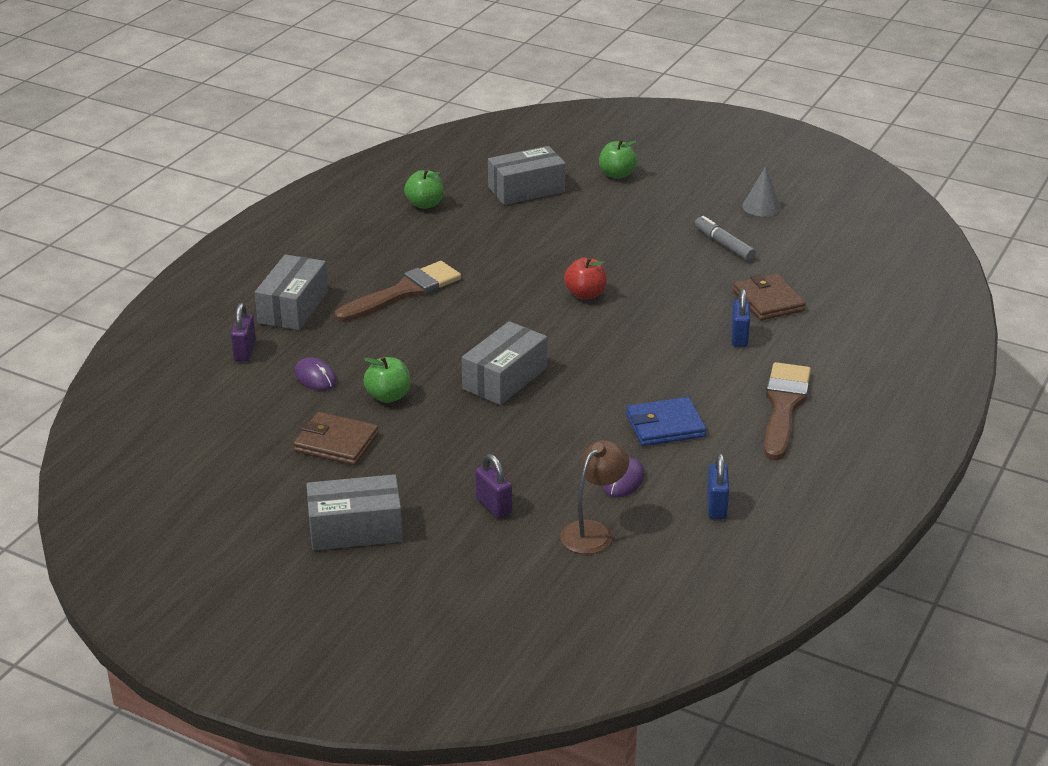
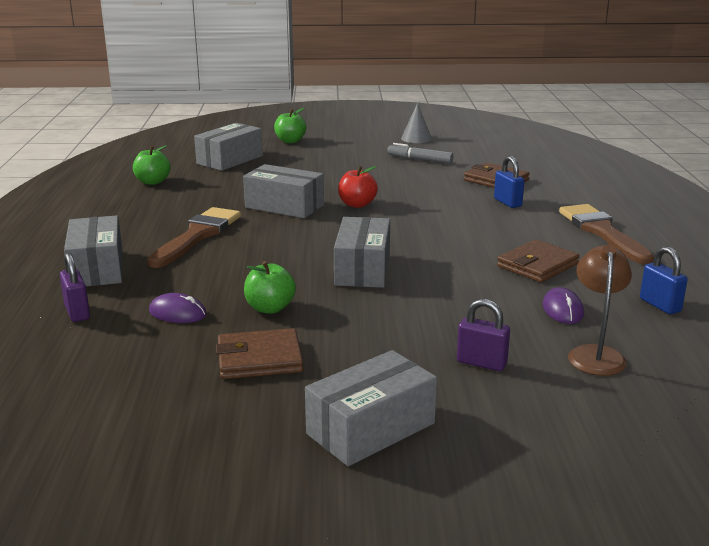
camera: 30 degrees left, 10 degrees down
blue wallet [626,397,706,446] -> brown wallet [497,239,580,282]
none -> grey box [243,164,324,218]

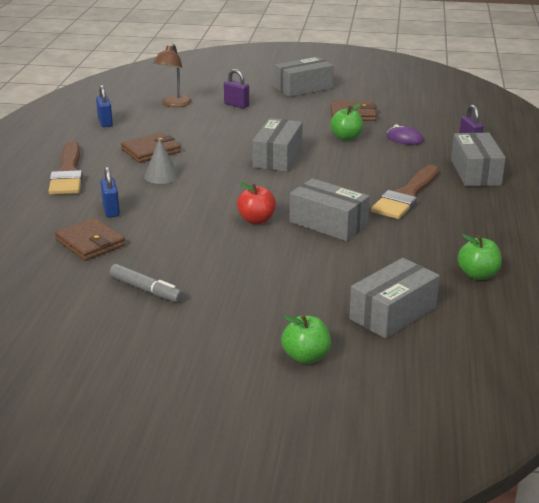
camera: 170 degrees left, 5 degrees up
grey cone [401,103,432,143] -> grey cone moved to [144,138,179,184]
purple mouse [543,287,584,324] -> none

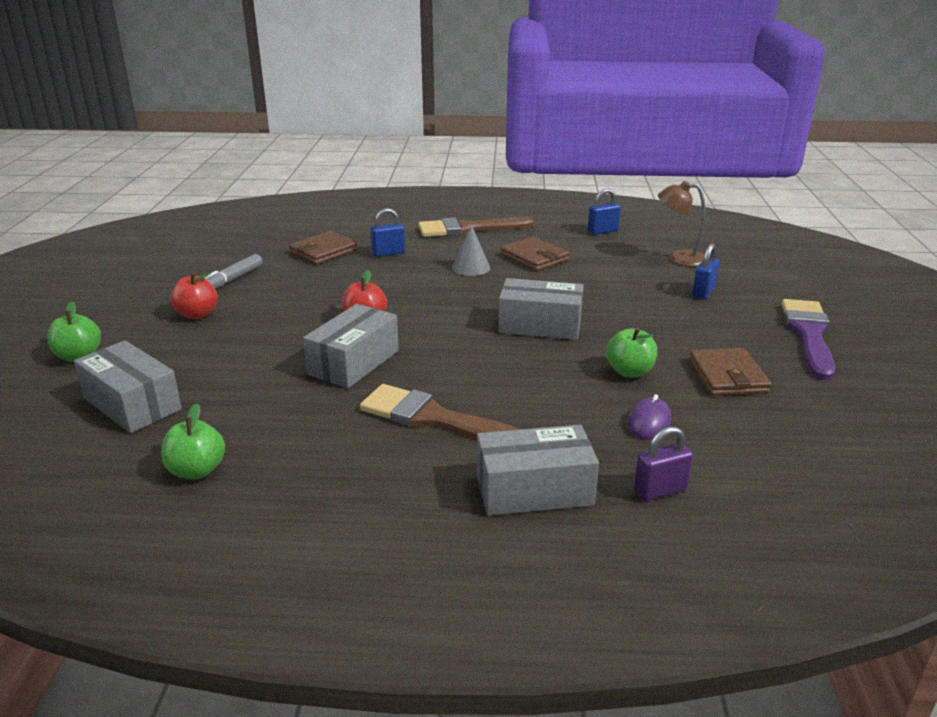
camera: 85 degrees right, 0 degrees up
purple padlock [224,69,249,109] -> blue padlock [692,243,720,300]
grey box [275,56,334,97] -> purple brush [782,299,835,380]
none -> red apple [170,272,218,319]

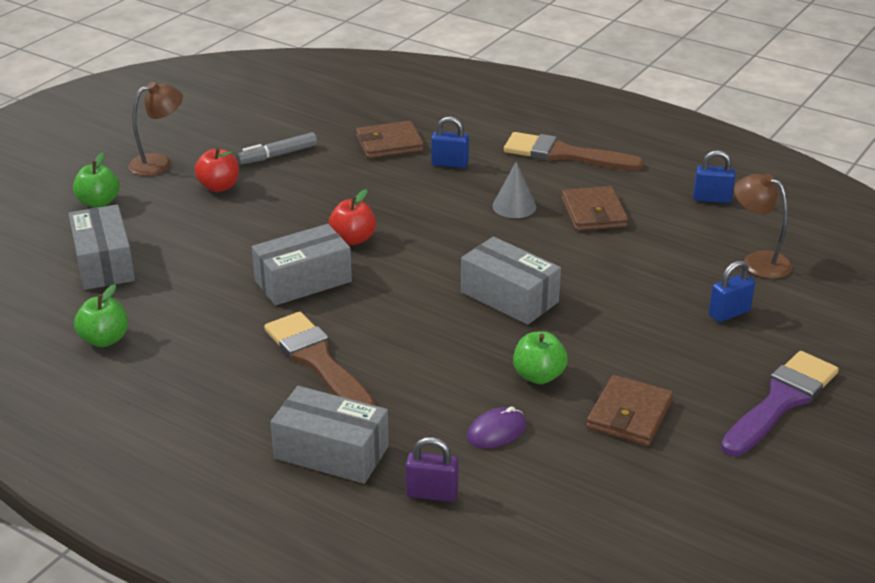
camera: 30 degrees right, 5 degrees up
none -> brown lamp [128,82,183,176]

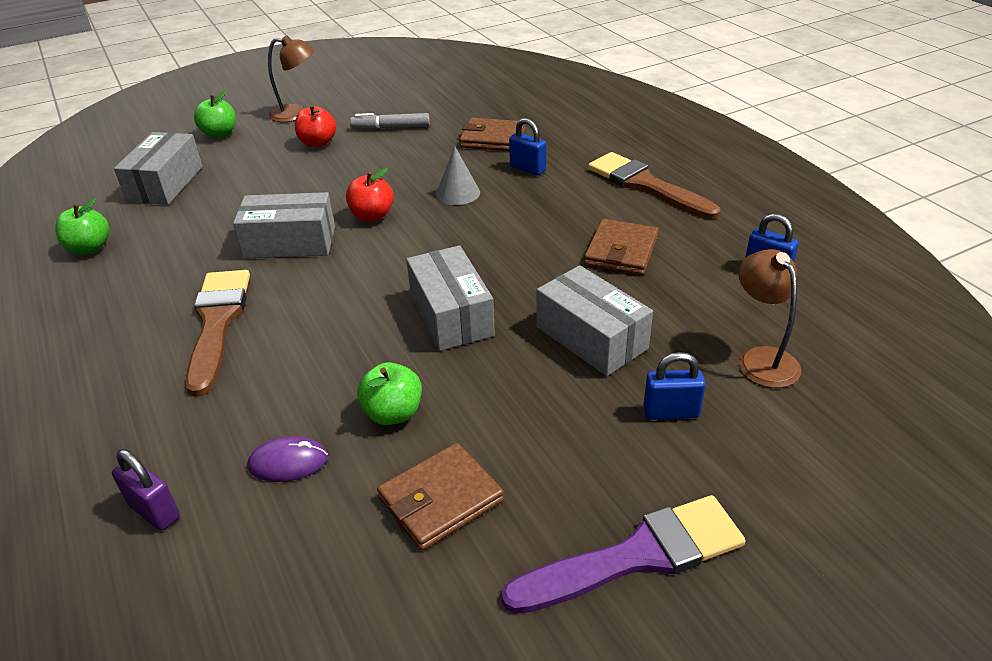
camera: 30 degrees right, 5 degrees up
grey box [270,386,389,484] -> grey box moved to [537,265,653,376]
grey cone [492,162,536,218] -> grey cone moved to [436,146,480,205]

